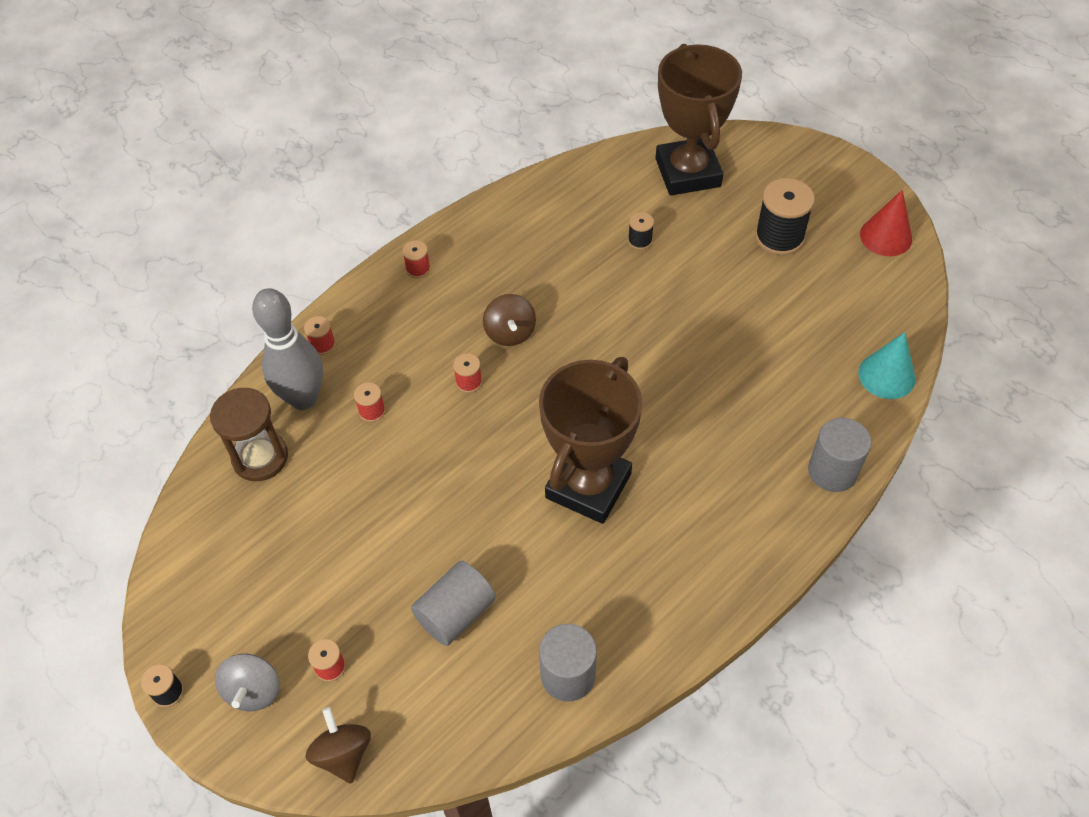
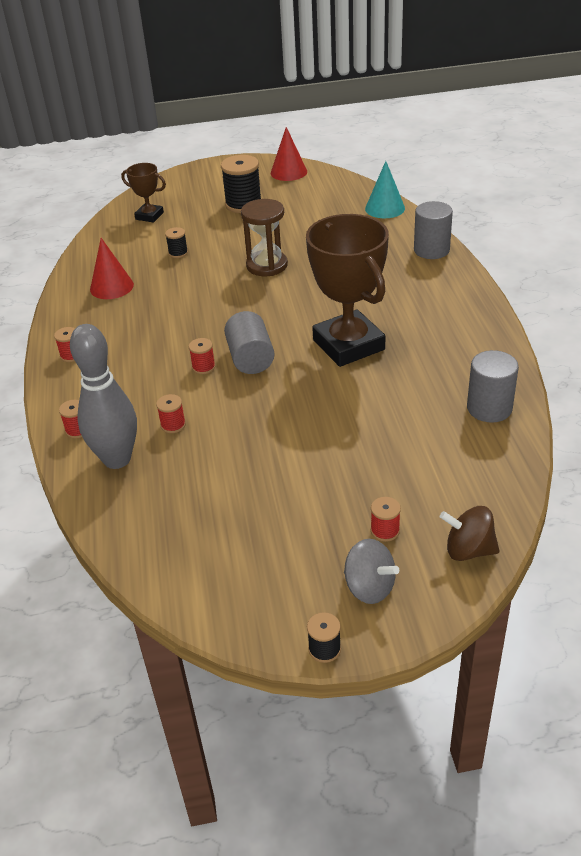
camera: 55 degrees left, 15 degrees down
brown hourglass [210,388,288,481] -> brown hourglass moved to [241,199,288,276]
grey cylinder [411,561,496,646] -> grey cylinder moved to [224,311,275,374]
brown spinning top [483,294,536,346] -> none
brown trophy [656,44,742,196] -> brown trophy [121,163,166,223], size x0.50
none -> red cone [90,238,134,299]

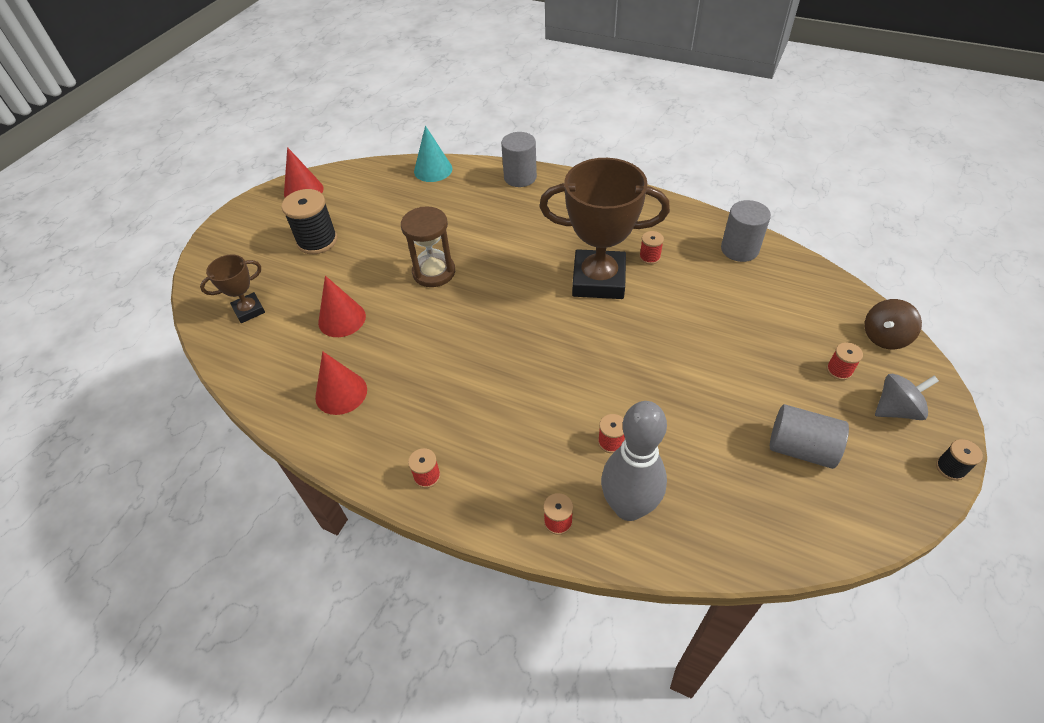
camera: 55 degrees left, 10 degrees up
black spool [165,227,188,258] -> red cone [318,276,366,337]
red spool [189,338,215,374] -> red spool moved to [639,231,664,264]
grey cylinder [224,311,275,374] -> grey cylinder moved to [770,404,849,469]

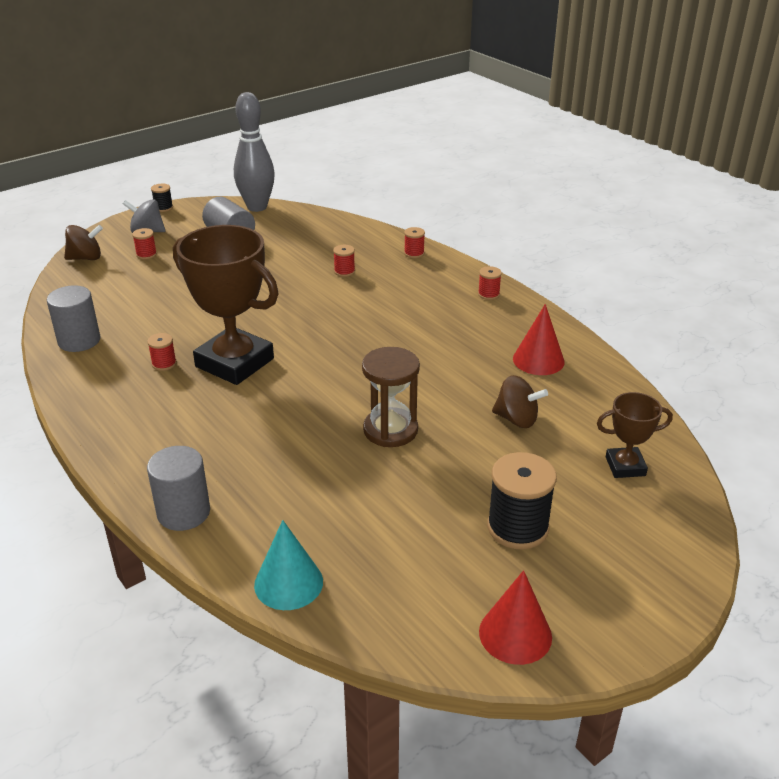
camera: 155 degrees left, 15 degrees down
red cone [318,276,366,337] -> brown spinning top [492,375,548,428]
grey bowling pin [601,401,667,521] -> grey bowling pin moved to [234,92,275,212]

